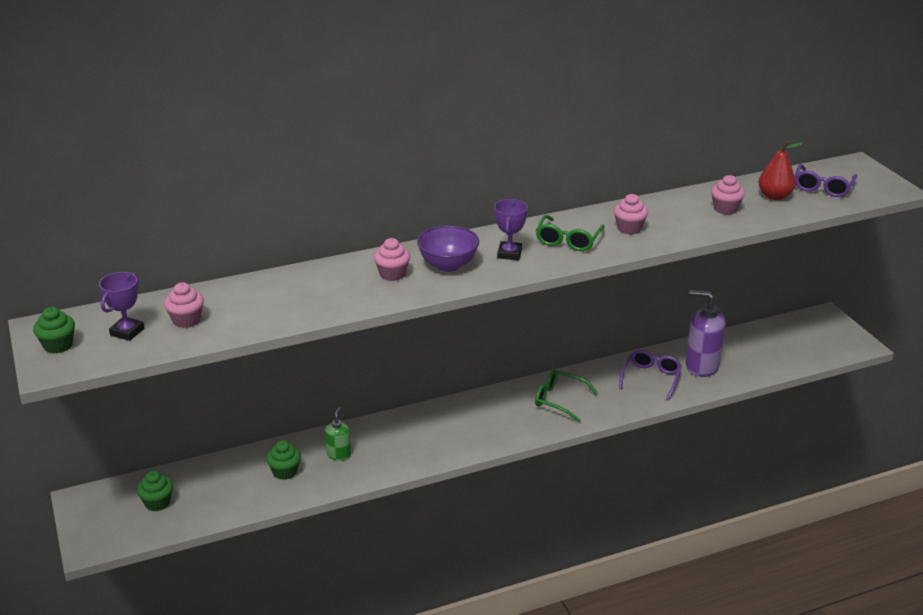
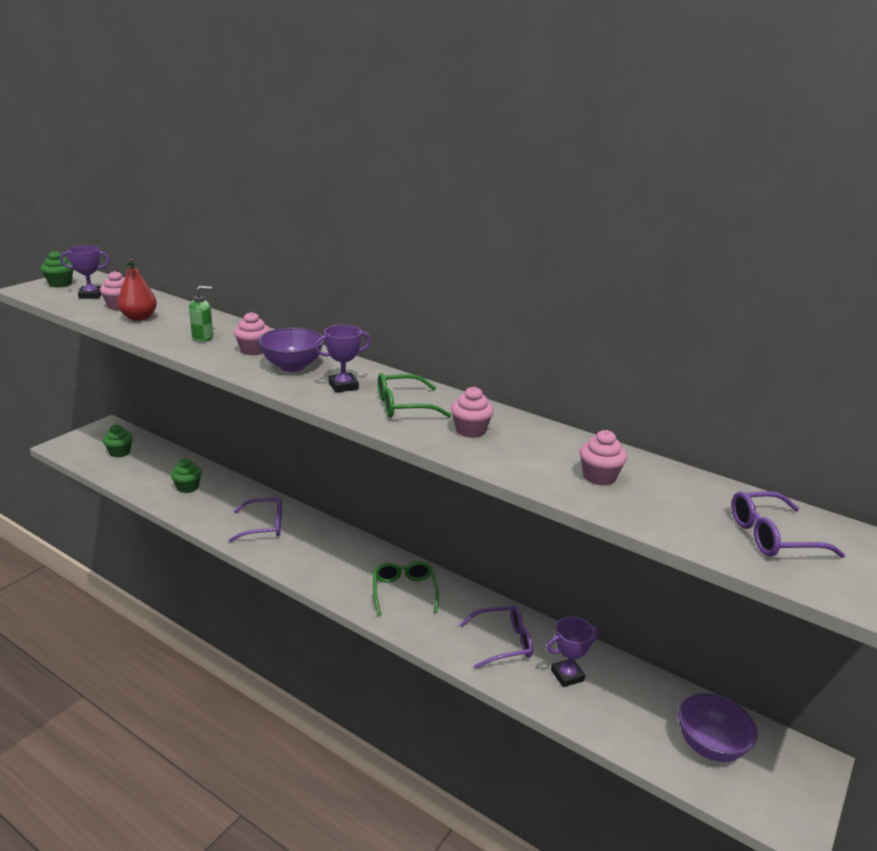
camera: 55 degrees right, 5 degrees down
green soap dispenser [325,407,351,460] -> green soap dispenser moved to [189,286,213,342]
purple soap dispenser [685,290,726,377] -> purple trophy [546,617,600,687]
red pear [758,141,803,200] -> red pear moved to [117,258,157,321]
none -> purple glasses [229,497,282,542]
none -> purple bowl [678,693,758,762]

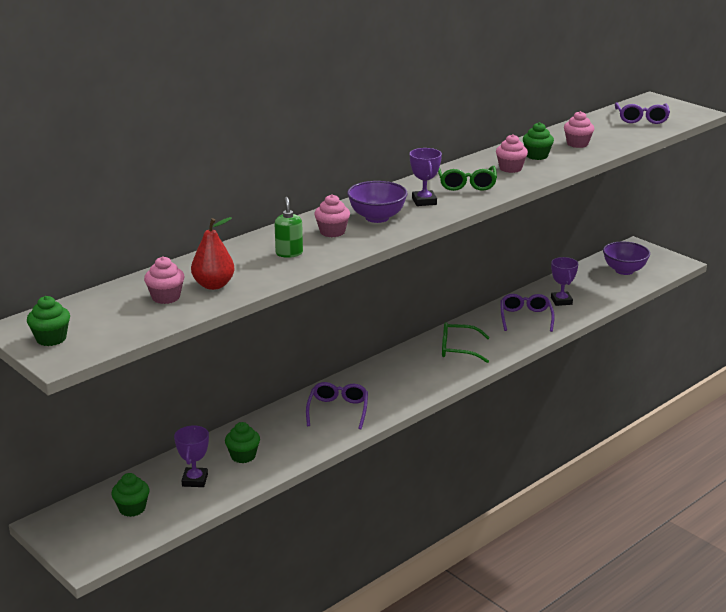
camera: 75 degrees left, 0 degrees up
purple trophy [60,245,110,299] -> purple trophy moved to [174,425,209,487]
none -> green cupcake [523,122,554,160]

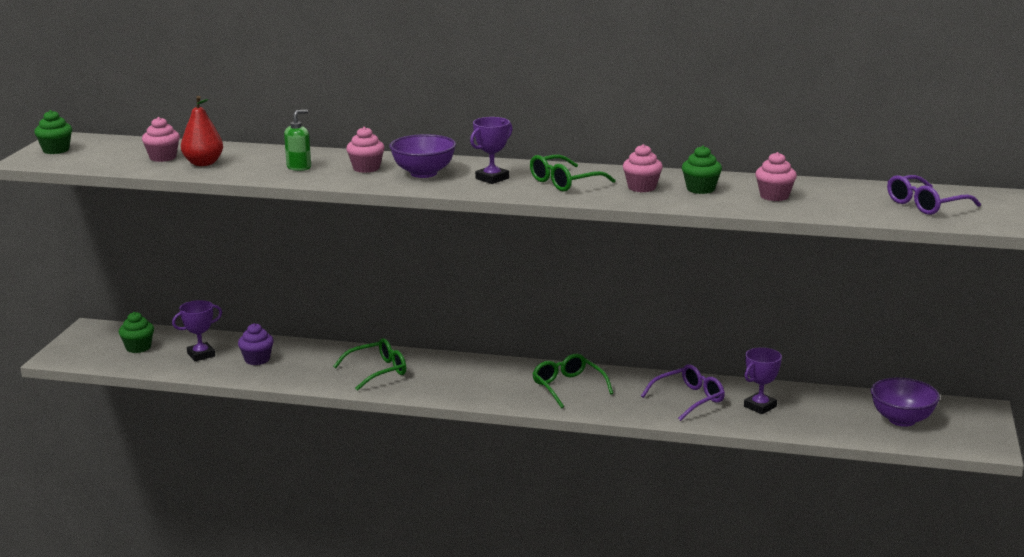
camera: 55 degrees right, 5 degrees down
green cupcake [225,422,260,463] -> purple cupcake [238,323,274,365]
purple glasses [306,382,368,429] -> green glasses [333,338,406,391]

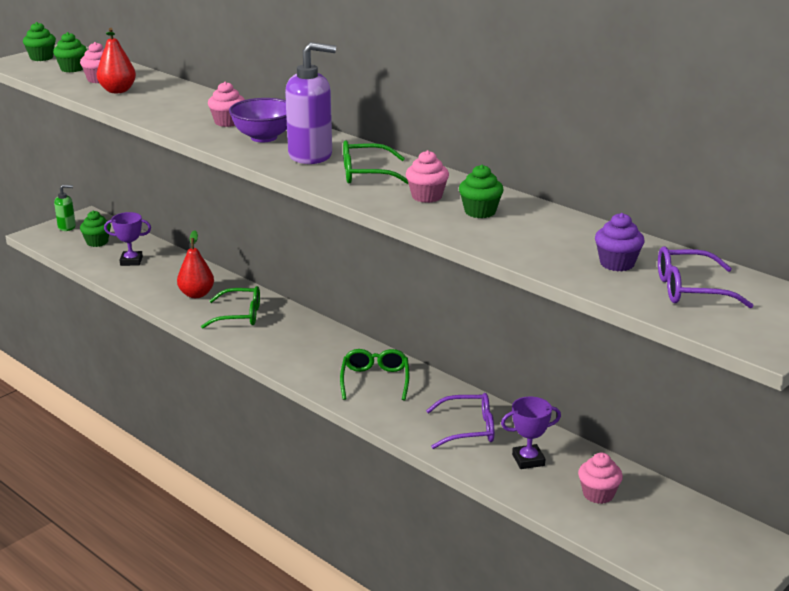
camera: 30 degrees right, 5 degrees up
purple cupcake [238,323,274,365] -> purple cupcake moved to [595,213,644,271]
green soap dispenser [284,109,311,171] -> green soap dispenser moved to [54,185,76,231]
purple trophy [470,117,513,184] -> purple soap dispenser [285,42,336,164]
pink cupcake [755,152,797,201] -> pink cupcake moved to [578,453,623,504]
purple bowl [871,377,940,427] -> none
none -> green cupcake [53,32,87,72]
none -> red pear [177,230,214,298]

